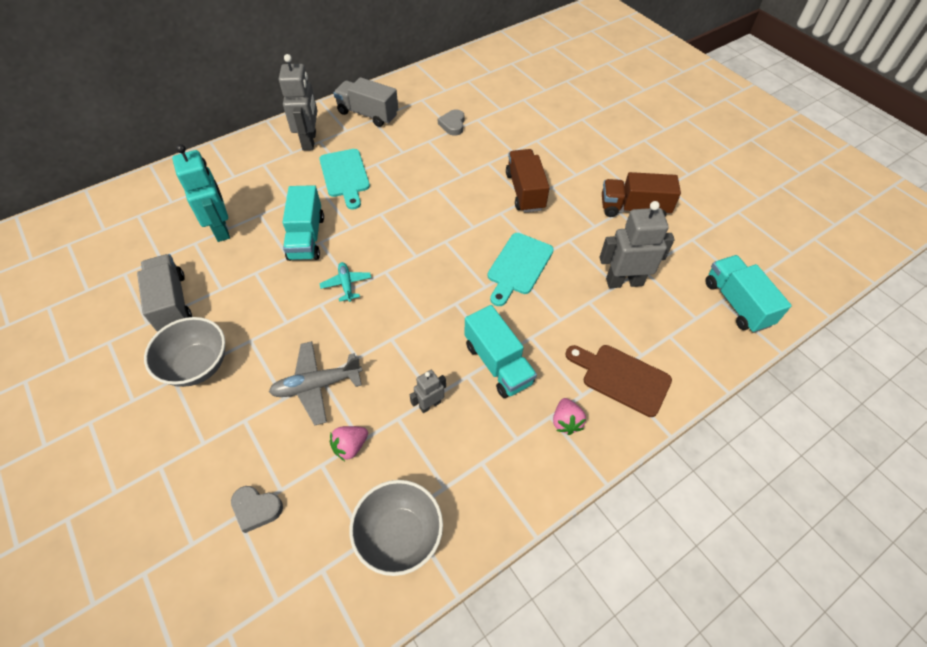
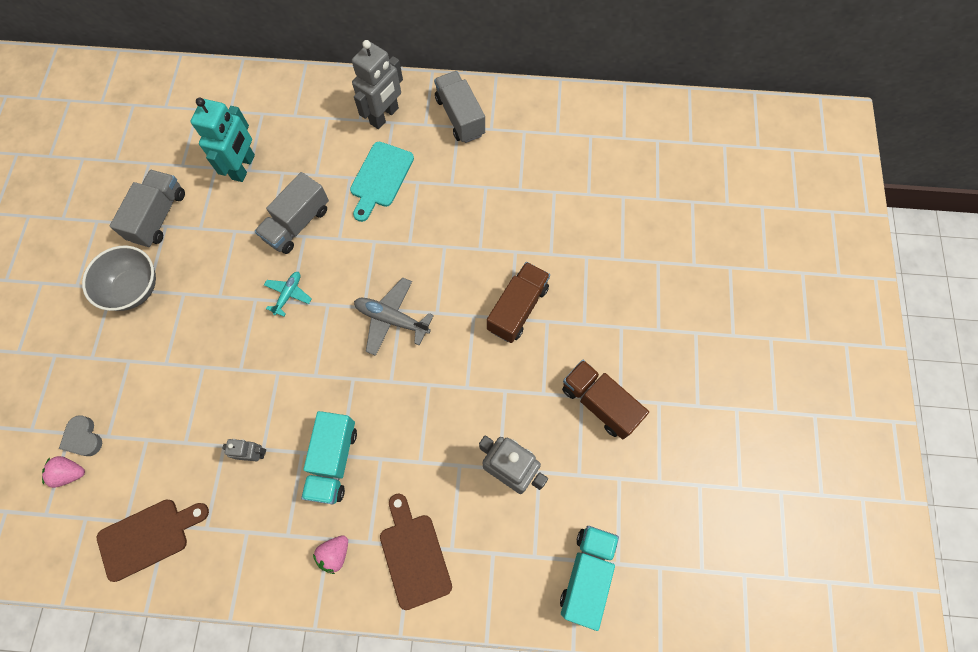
camera: 40 degrees right, 15 degrees up
grey plane [269,341,362,425] -> grey plane moved to [354,278,434,356]
turquoise truck [282,185,324,261] -> grey truck [255,172,329,254]
pink strawberry [330,426,368,461] -> pink strawberry moved to [42,456,85,488]
grey bowl [349,480,443,576] -> brown cutting board [97,499,209,582]
grey heart [438,109,465,136] -> none
turquoise cutting board [488,233,554,306] -> none

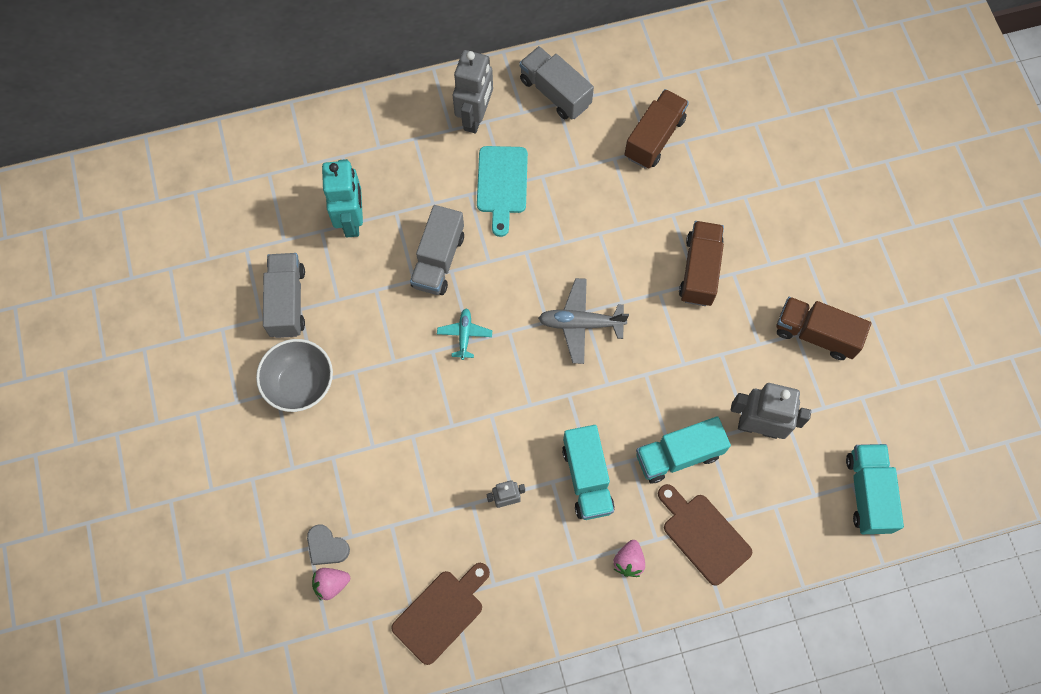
camera: 20 degrees left, 0 degrees up
none -> brown truck [624,89,689,169]
none -> turquoise truck [636,416,731,483]

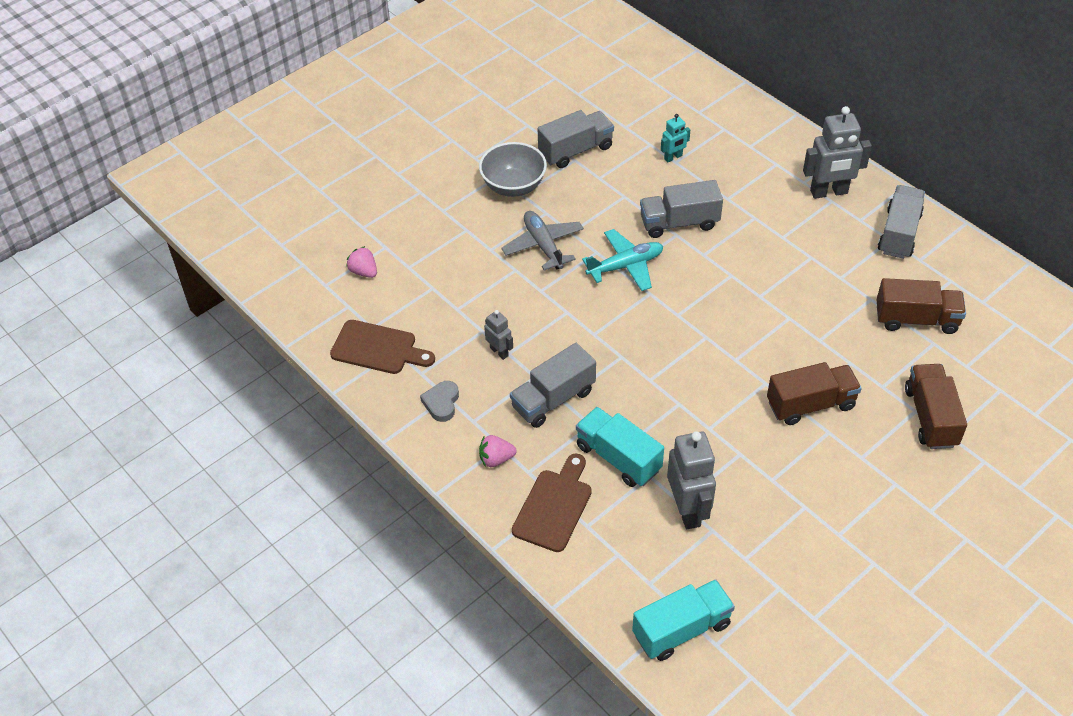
camera: 65 degrees right, 20 degrees down
grey heart [307,525,350,565] -> grey heart moved to [420,381,459,422]
turquoise robot [322,159,363,237] -> turquoise robot [661,114,690,162], size x0.53
turquoise plane [437,308,492,360] -> turquoise plane [582,229,663,291], size x1.63
turquoise cutting board [477,146,528,237] -> none
grey plane [538,278,629,364] -> grey plane moved to [501,211,584,270]
turquoise truck [562,425,615,520] -> grey truck [510,343,596,428]
brown truck [776,297,871,360] -> brown truck moved to [905,364,967,449]

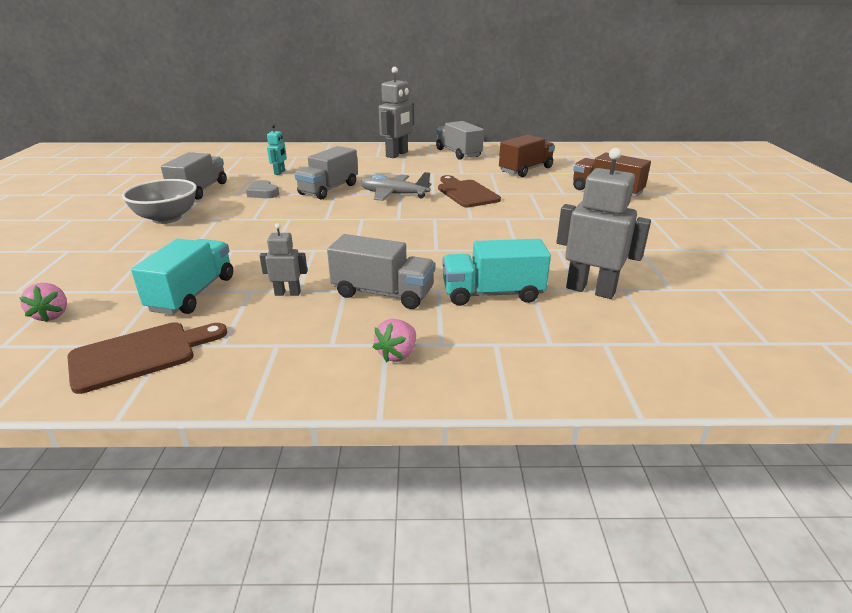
camera: 50 degrees left, 20 degrees down
pink strawberry [346,246,377,278] -> pink strawberry turned 105 degrees counterclockwise [19,283,67,322]
grey heart [420,381,459,422] -> grey heart moved to [246,180,279,198]
grey plane [501,211,584,270] -> grey plane moved to [360,172,431,201]
grey truck [510,343,596,428] -> grey truck turned 75 degrees counterclockwise [327,234,435,309]
brown cutting board [512,454,592,552] -> brown cutting board moved to [438,175,501,207]
turquoise plane [582,229,663,291] -> none
turquoise truck [632,579,735,661] -> turquoise truck moved to [131,239,233,315]
brown truck [767,362,862,425] -> none

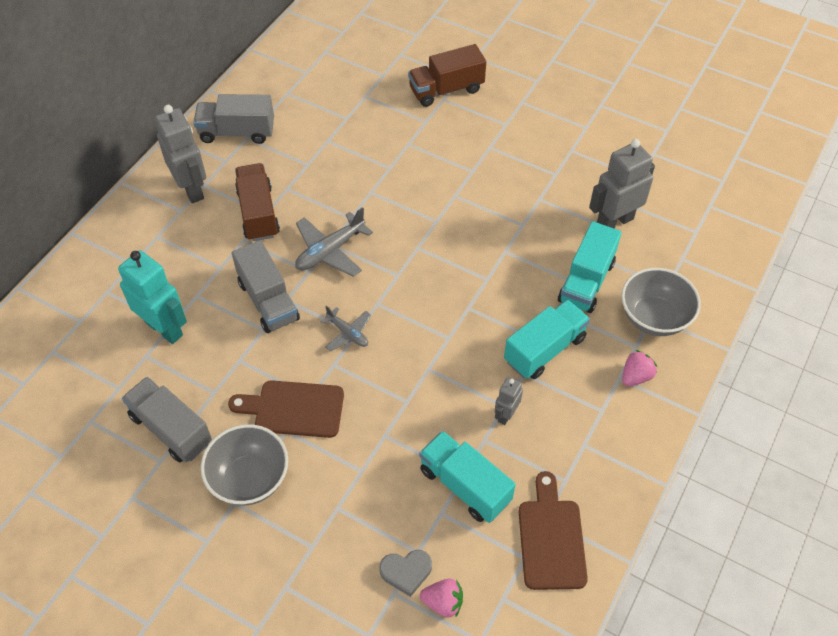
camera: 60 degrees left, 25 degrees up
grey heart [246,180,279,198] -> grey heart moved to [379,550,432,597]
turquoise robot [267,124,287,175] -> turquoise robot [118,250,187,344], size x1.90
grey truck [327,234,435,309] -> turquoise truck [504,299,590,379]
pink strawberry [373,319,416,362] -> pink strawberry turned 105 degrees counterclockwise [622,350,657,386]
brown cutting board [438,175,501,207] -> brown cutting board moved to [228,380,344,438]
brown truck [499,135,555,177] -> brown truck moved to [235,163,280,241]
none -> grey plane [320,306,371,351]
none -> grey bowl [621,268,701,336]

